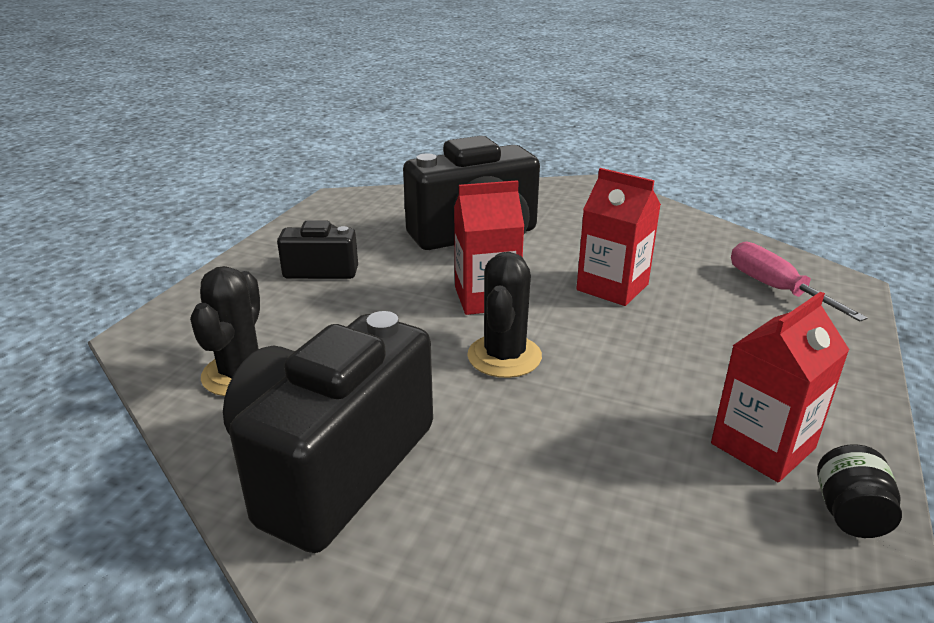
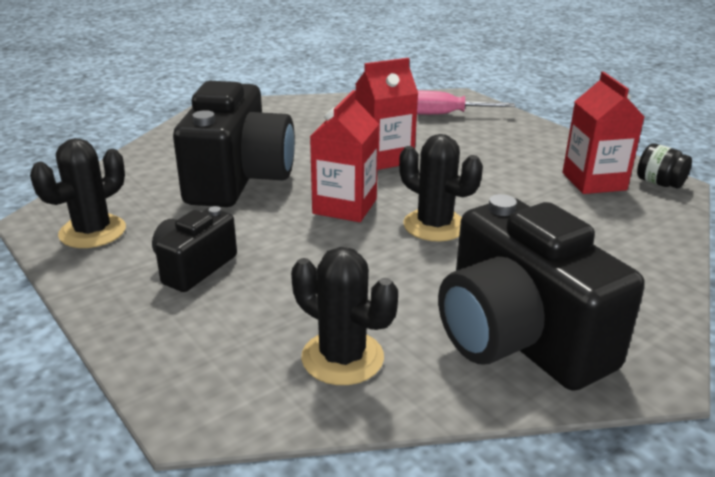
camera: 60 degrees left, 0 degrees up
none -> black cactus [30,138,126,248]

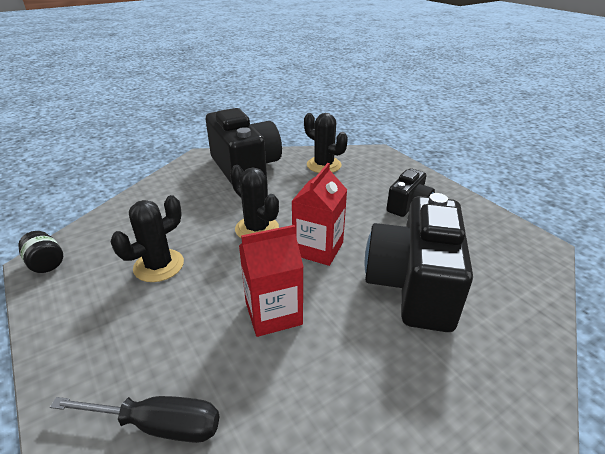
camera: 175 degrees left, 5 degrees up
black cactus [30,138,126,248] -> black cactus moved to [111,195,184,282]
pink screwdriver [417,91,515,115] -> black screwdriver [50,396,220,443]
red carton [563,72,644,194] -> none

